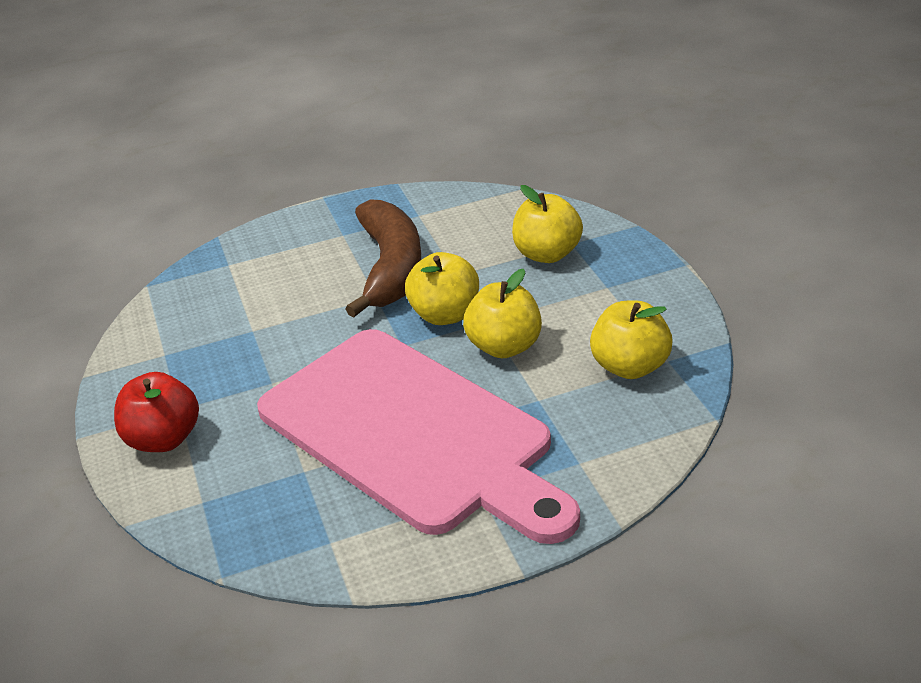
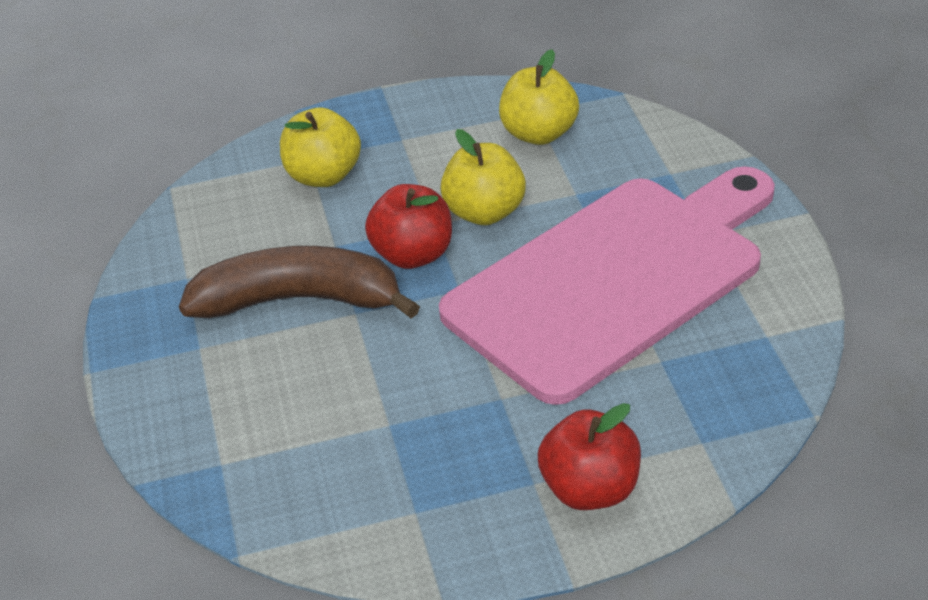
camera: 85 degrees left, 5 degrees up
yellow apple [405,252,479,325] -> red apple [365,184,452,269]

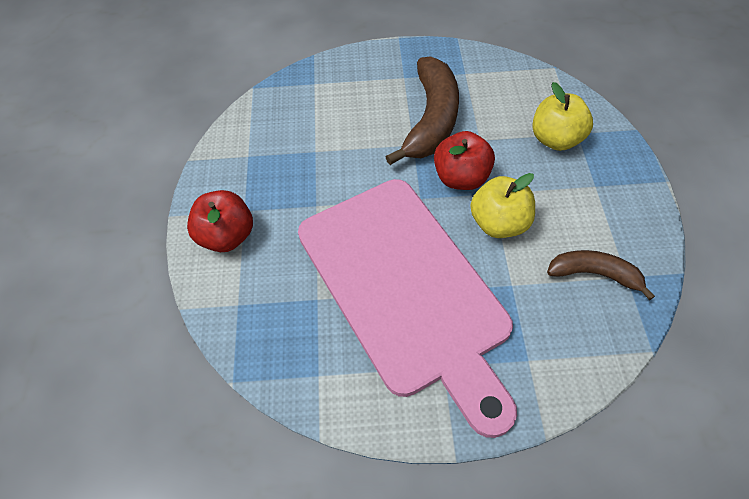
camera: 100 degrees right, 15 degrees up
yellow apple [499,49,579,145] -> brown banana [547,250,655,301]

